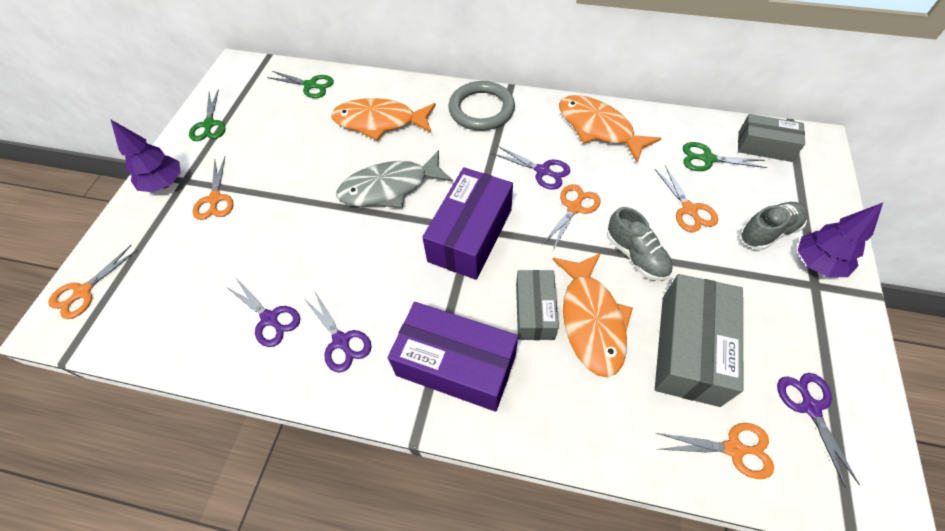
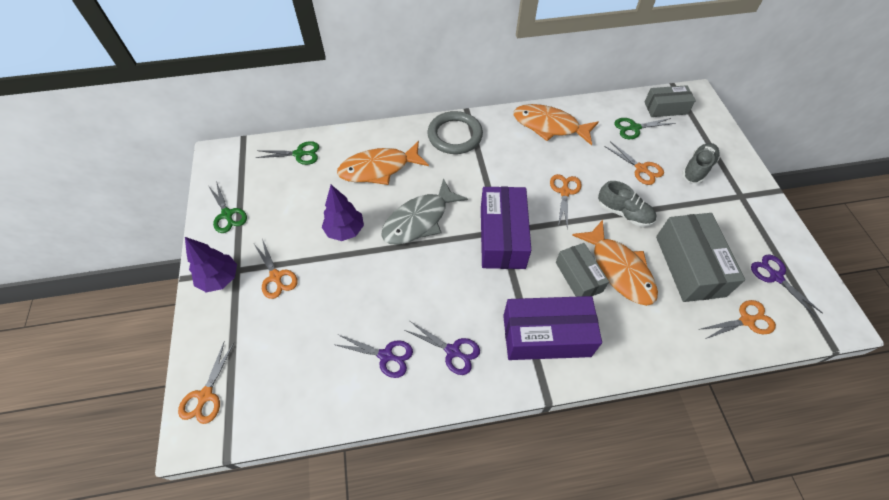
camera: 25 degrees left, 0 degrees up
purple scissors [492,146,570,190] -> none
purple tree [798,203,883,278] -> purple tree moved to [322,185,364,241]

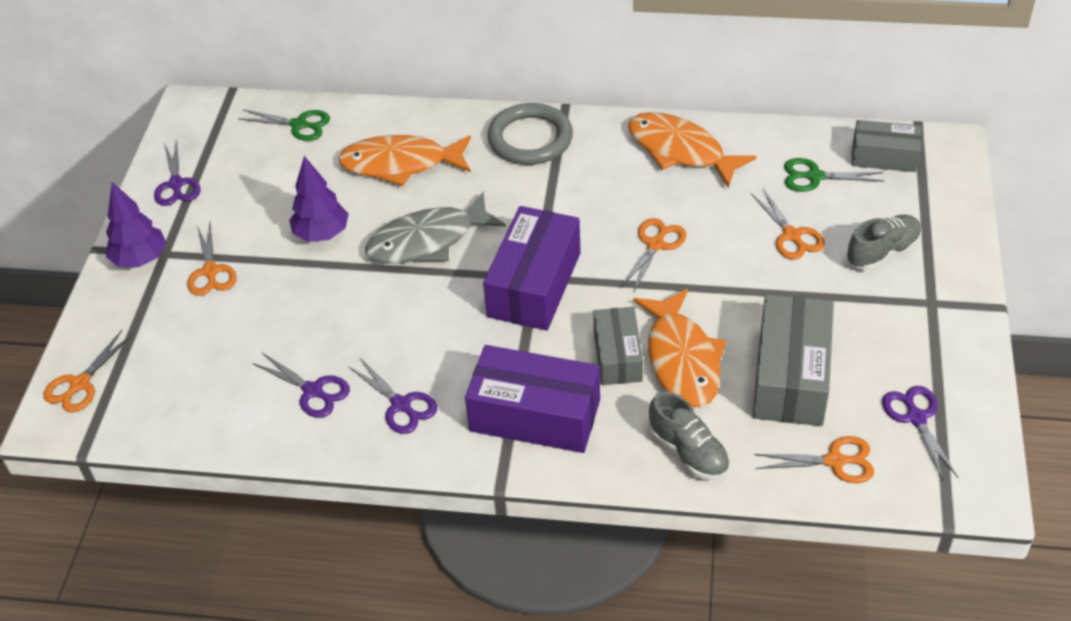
camera: 20 degrees right, 10 degrees down
green scissors [209,181,247,233] -> purple scissors [154,139,201,206]
grey shoe [598,181,657,227] -> grey shoe moved to [649,391,730,480]

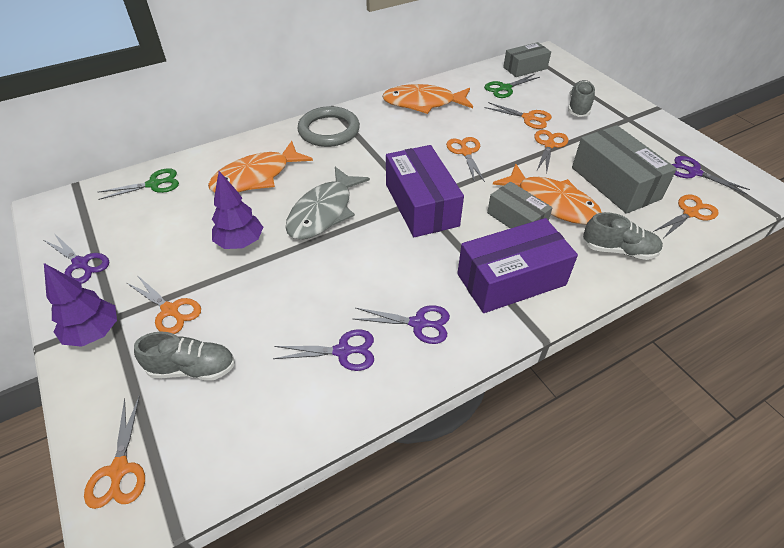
camera: 40 degrees left, 0 degrees up
none -> grey shoe [134,332,235,381]
none -> orange scissors [534,130,568,172]

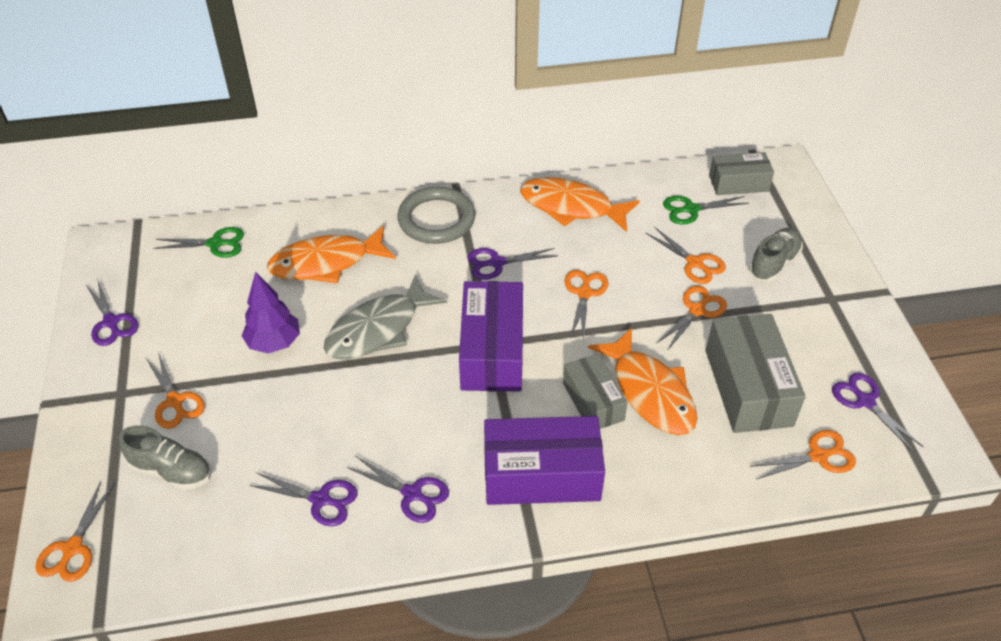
camera: 20 degrees right, 0 degrees up
purple tree [44,263,117,347] -> none
grey shoe [583,212,663,260] -> none
none -> purple scissors [468,248,558,280]

